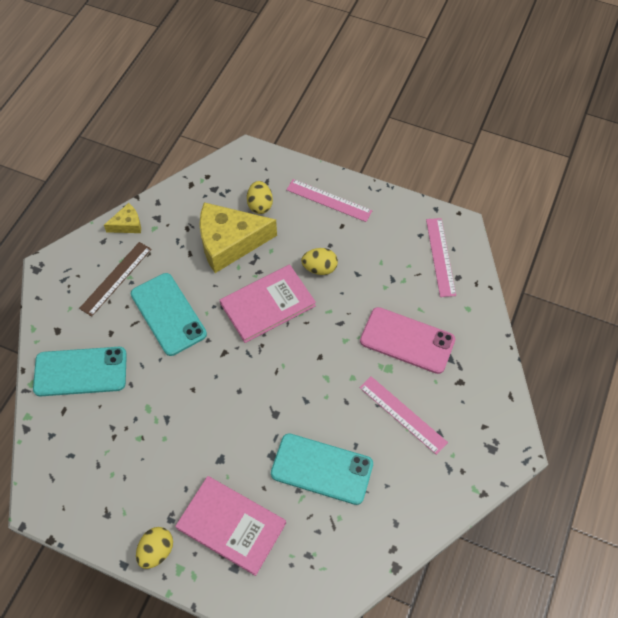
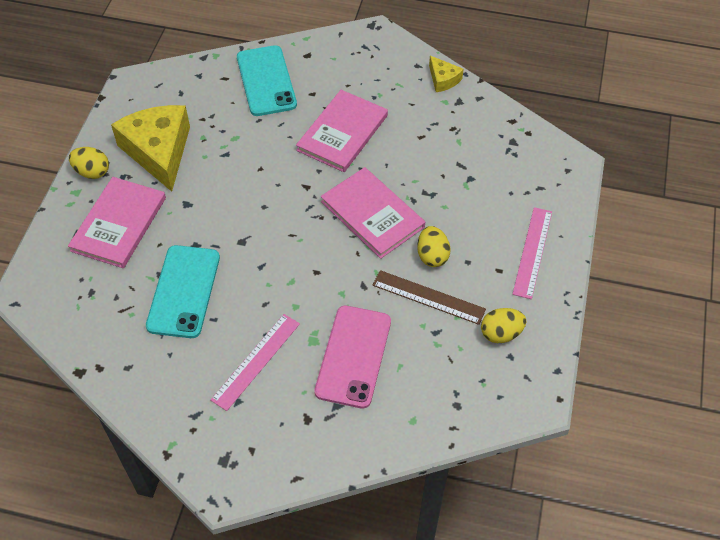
camera: 80 degrees right, 5 degrees down
brown ruler [79,242,152,317] -> brown ruler moved to [373,270,486,325]
turquoise phone [131,273,207,356] -> pink book [296,90,388,172]
yellow cheese [200,202,277,273] -> yellow cheese moved to [111,105,190,191]
yellow egg [247,181,273,214] -> yellow egg moved to [481,308,526,343]
pink ruler [426,218,456,297] -> none

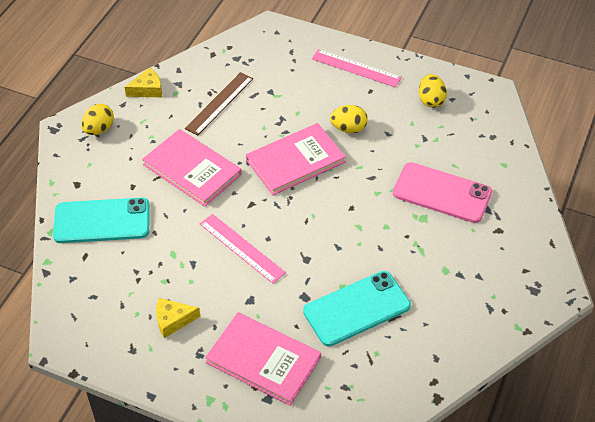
camera: 80 degrees left, 5 degrees down
yellow egg [69,147,109,179] -> yellow egg moved to [81,104,114,135]
yellow cheese [111,105,190,191] -> yellow cheese [156,298,201,338], size x0.47
turquoise phone [146,245,220,338] -> turquoise phone turned 45 degrees counterclockwise [303,271,411,347]
pink ruler [211,314,300,411] -> pink ruler moved to [200,214,286,284]
brown ruler [373,270,486,325] -> brown ruler moved to [185,72,253,135]

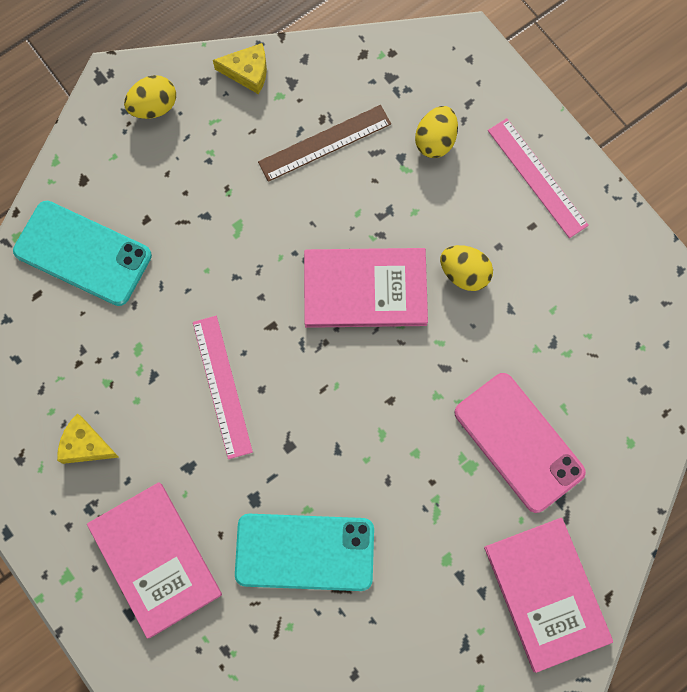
camera: 30 degrees right, 25 degrees up
pink book [142,129,242,207] -> pink book moved to [484,518,613,673]
yellow egg [419,74,447,108] -> yellow egg moved to [415,106,458,158]

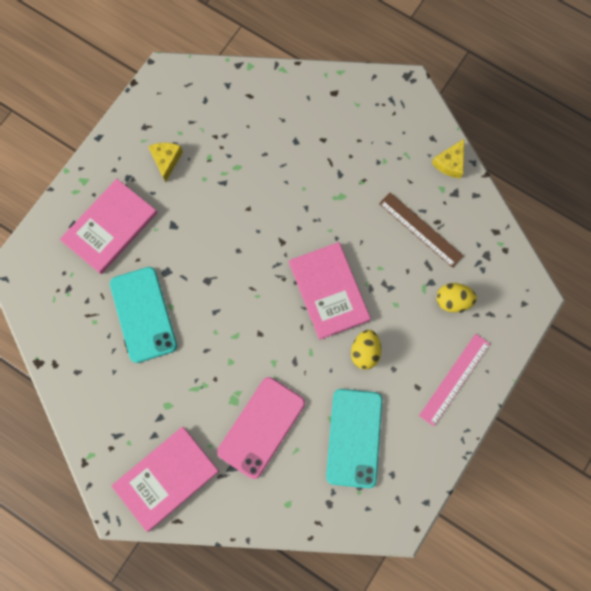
camera: 70 degrees right, 0 degrees up
turquoise phone [13,201,152,306] -> turquoise phone moved to [326,389,382,488]
yellow egg [124,75,176,119] -> none
pink ruler [193,316,253,459] -> none
yellow cheese [213,43,267,94] -> yellow cheese turned 45 degrees clockwise [432,139,464,179]

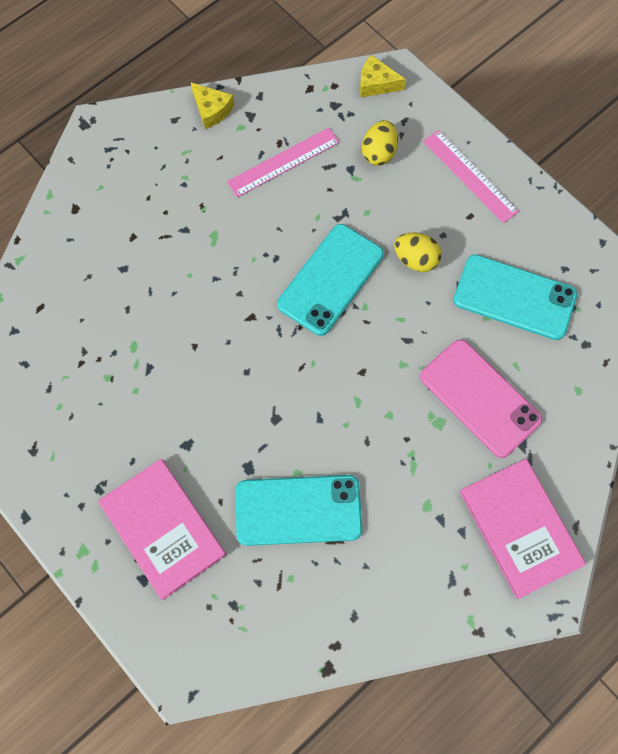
camera: 75 degrees left, 5 degrees down
yellow cheese [148,143,183,183] -> yellow cheese moved to [360,55,406,97]
pink book [289,242,371,340] -> turquoise phone [277,224,384,336]
brown ruler [379,192,464,268] -> pink ruler [227,127,340,197]

